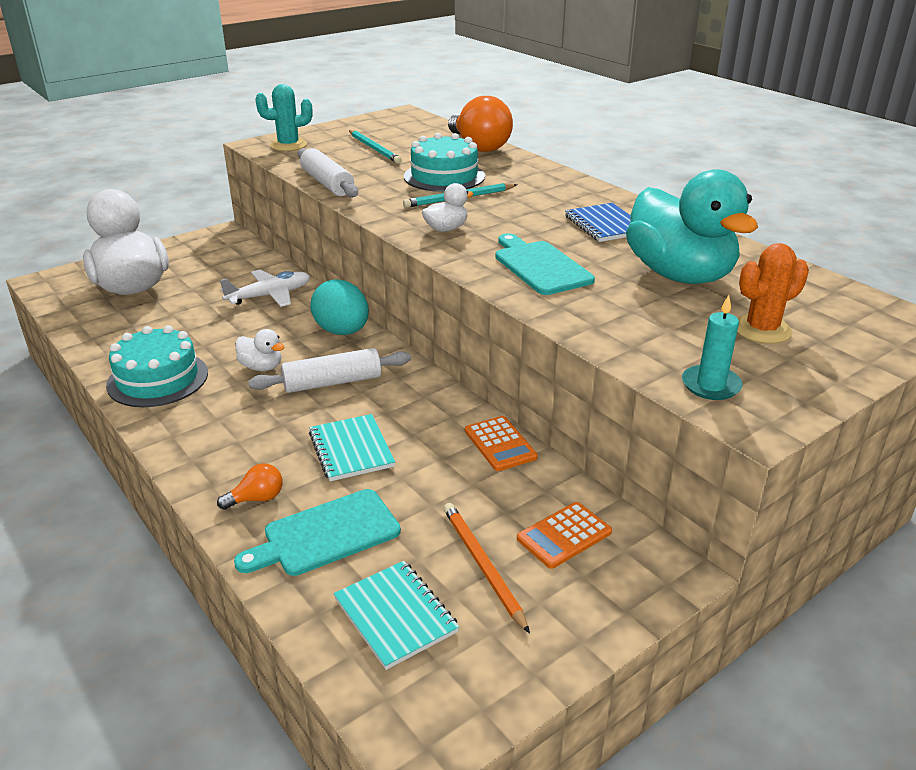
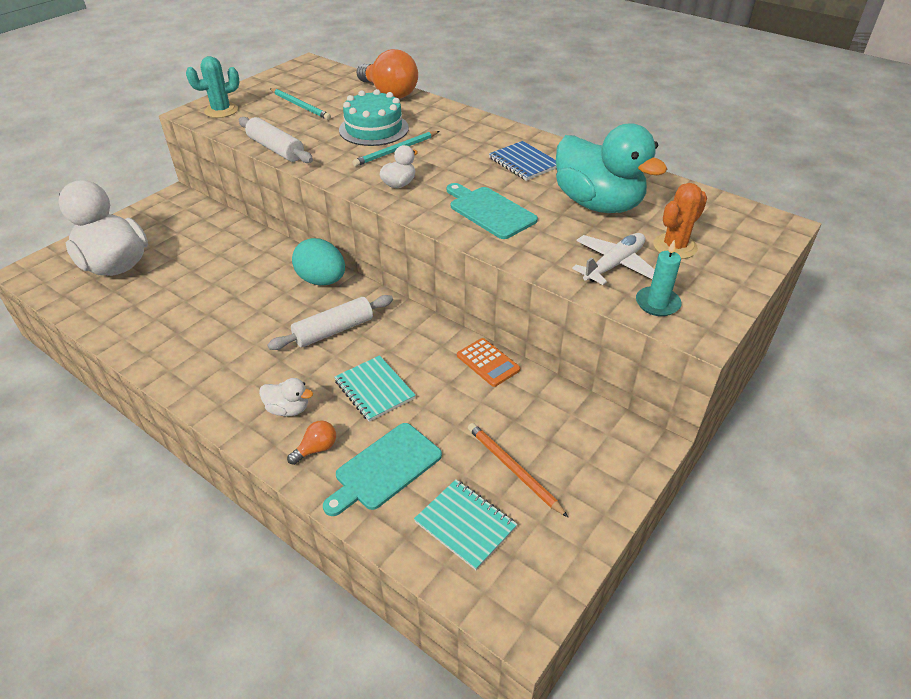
camera: 15 degrees left, 10 degrees up
turquoise cake [106,325,208,407] -> none
white plane [220,269,310,307] -> white plane moved to [572,233,655,285]
white duck [235,329,285,371] -> white duck moved to [259,378,313,417]
orange calculator [517,502,612,569] -> none

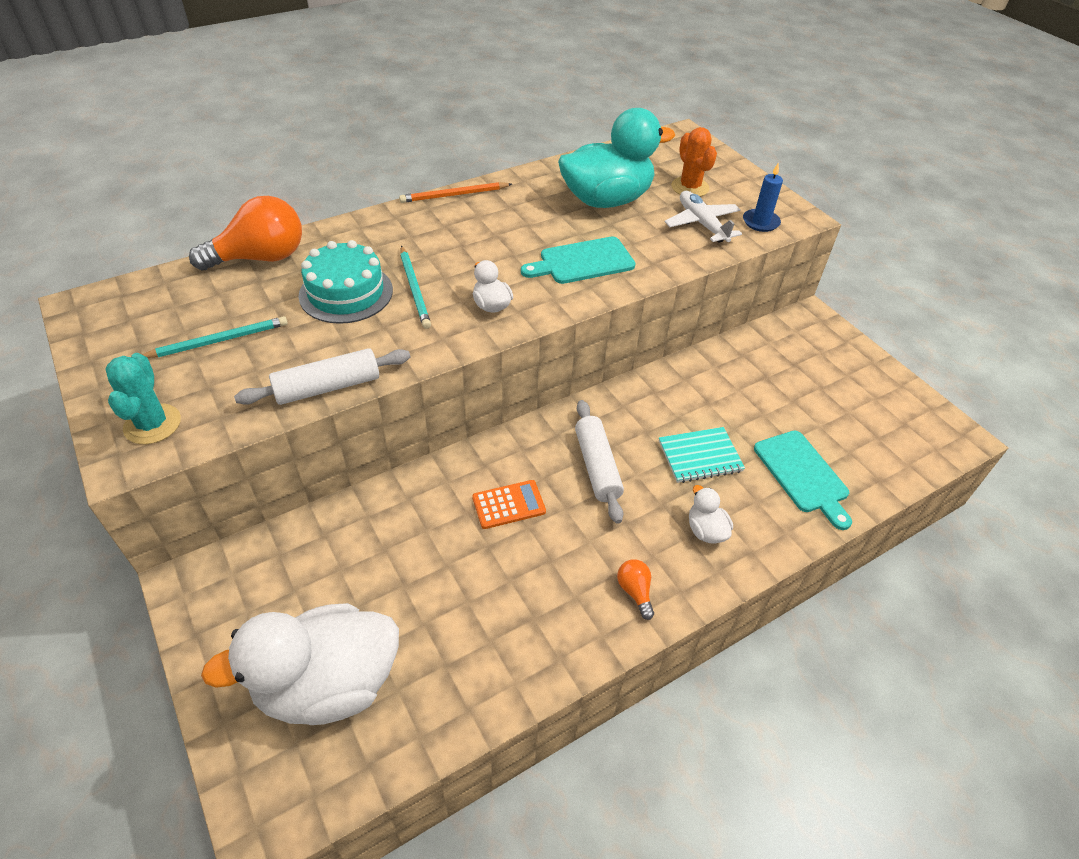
camera: 70 degrees left, 5 degrees up
white duck [259,378,313,417] -> white duck turned 60 degrees counterclockwise [689,485,733,544]
orange light bulb [287,420,336,465] -> orange light bulb moved to [617,559,654,620]
turquoise egg [292,238,345,285] -> none
turquoise notebook [414,479,518,570] -> none
orange calculator [457,338,520,387] -> orange calculator moved to [472,480,546,529]
orange pencil [468,423,568,517] -> orange pencil moved to [399,182,512,203]
blue notebook [489,141,557,181] -> none
turquoise candle [636,239,682,316] -> blue candle [743,162,783,232]

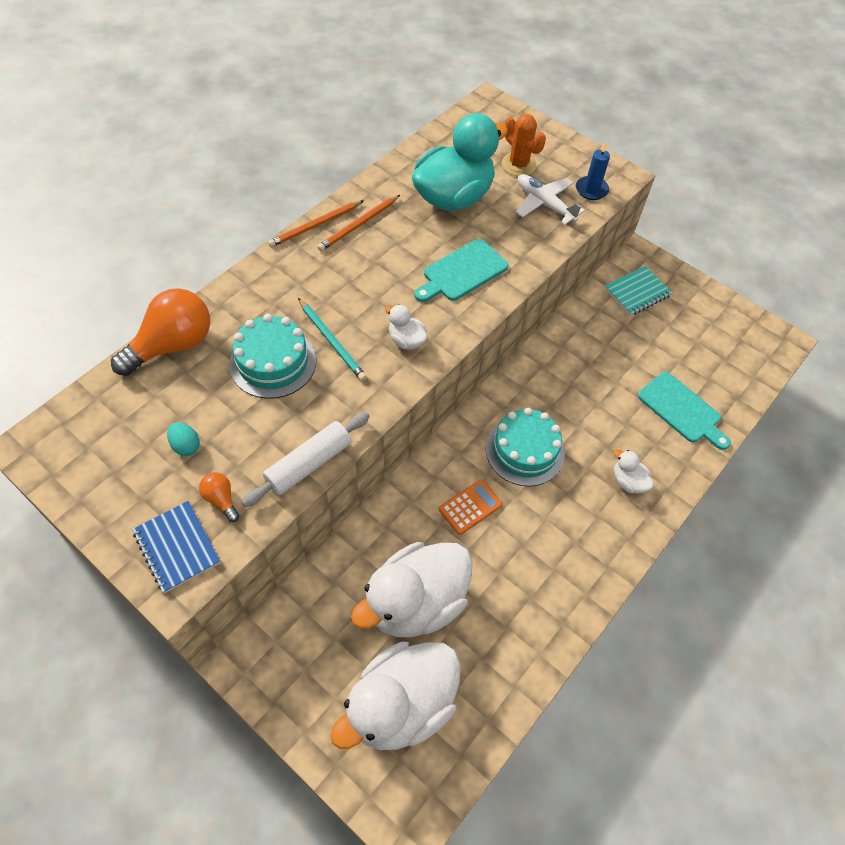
camera: 20 degrees left, 10 degrees up
turquoise cactus [105,353,181,444] -> blue notebook [132,501,221,593]
turquoise pencil [142,316,288,358] -> turquoise egg [167,422,200,456]
white rolling pin [575,400,624,524] -> turquoise cake [486,408,565,486]
orange light bulb [617,559,654,620] -> orange light bulb moved to [199,472,239,522]
turquoise notebook [659,427,745,483] -> turquoise notebook moved to [605,266,672,316]
none -> orange pencil [317,195,400,251]
none -> white duck [351,542,473,637]

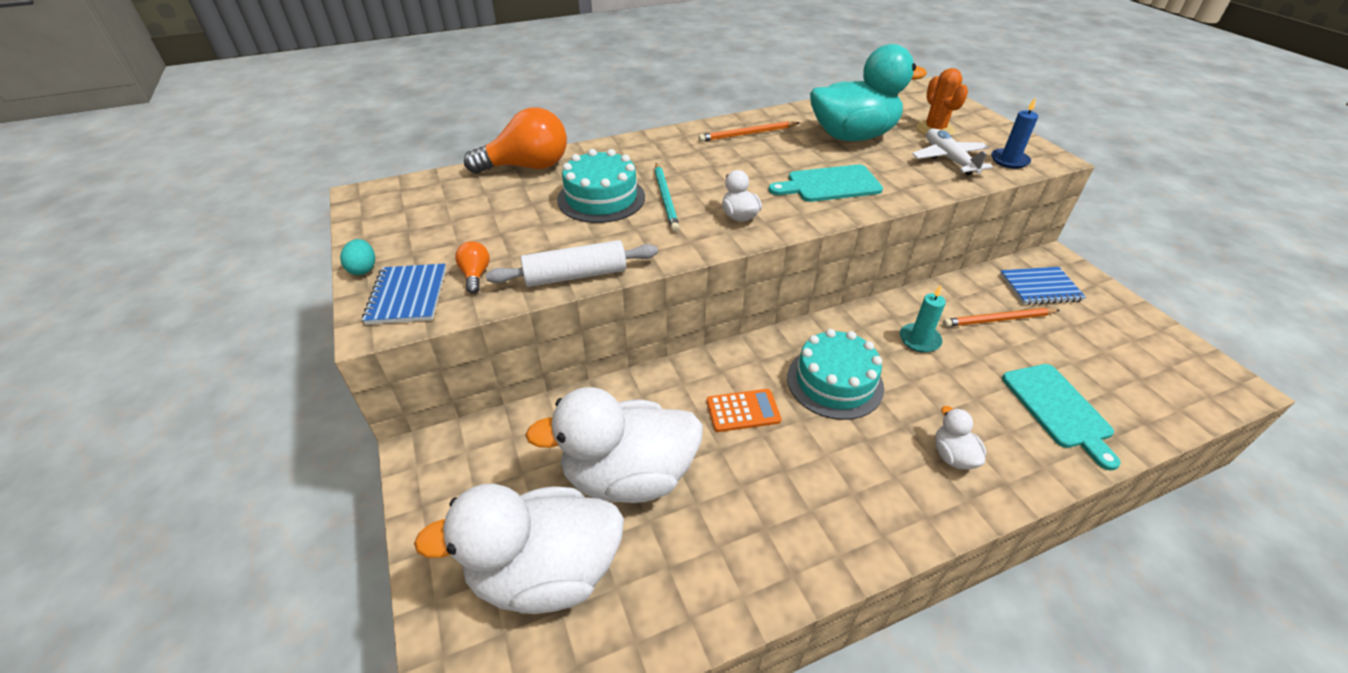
camera: 30 degrees right, 15 degrees down
turquoise egg [167,422,200,456] -> turquoise egg moved to [340,239,375,275]
orange pencil [268,200,364,247] -> orange pencil moved to [943,308,1060,327]
turquoise notebook [605,266,672,316] -> blue notebook [1000,267,1086,305]
none -> turquoise candle [900,285,946,353]

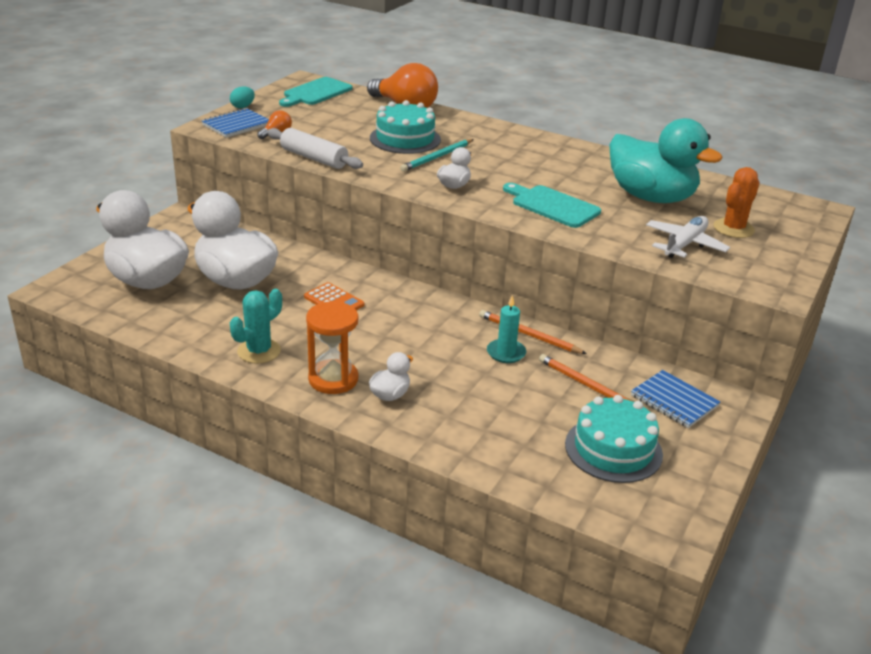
camera: 50 degrees right, 10 degrees down
orange pencil [698,121,799,142] -> orange pencil moved to [479,310,587,354]
turquoise cake [787,329,884,420] -> turquoise cake moved to [565,395,663,483]
blue candle [991,97,1038,169] -> none
turquoise cutting board [1002,364,1121,471] -> turquoise cutting board moved to [279,77,352,107]
none -> turquoise cactus [230,289,282,364]
none -> orange hourglass [306,301,358,394]

